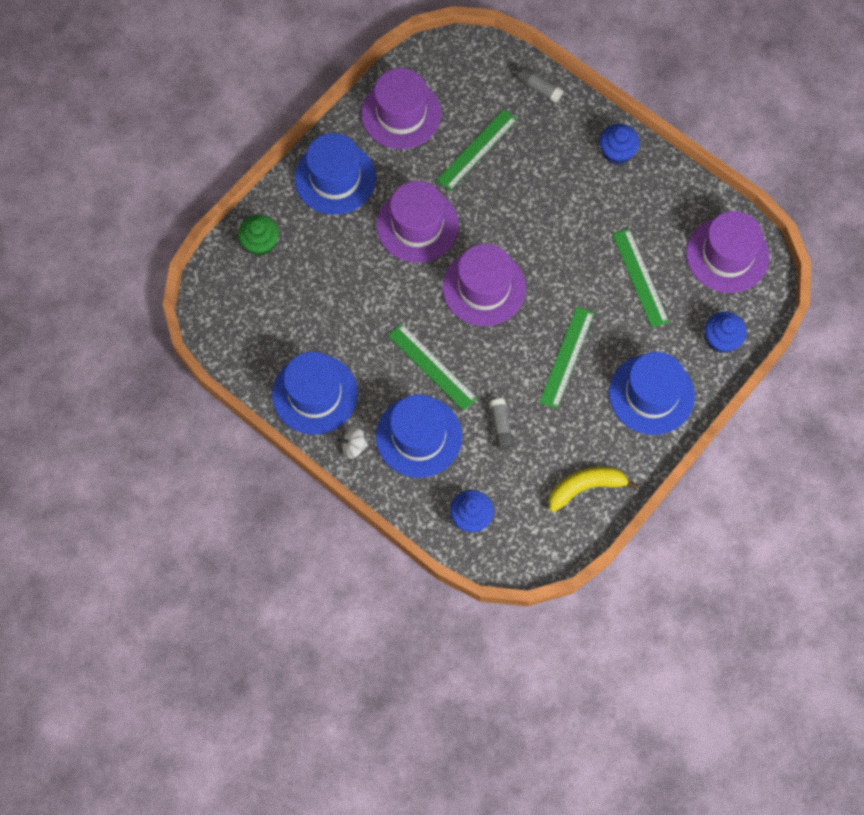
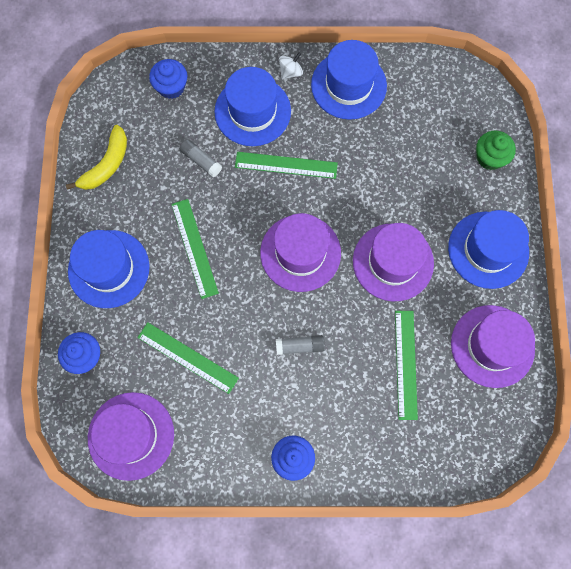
camera: 140 degrees right, 5 degrees up
grey glue stick [518,67,563,103] -> grey glue stick moved to [276,335,325,355]

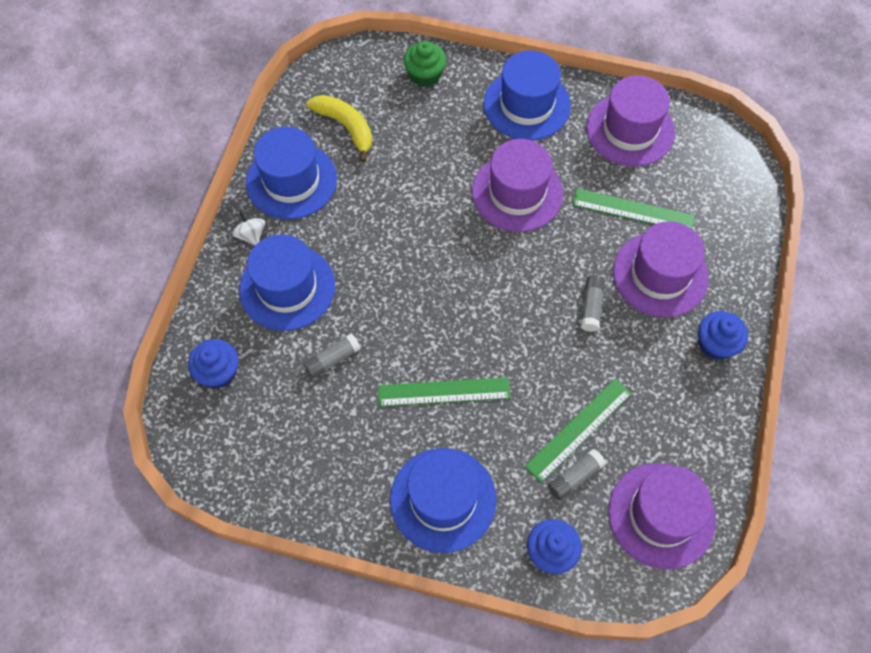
camera: 75 degrees left, 10 degrees down
yellow banana [66,125,127,190] -> yellow banana moved to [306,95,372,162]
green ruler [235,152,338,179] -> none
purple hat [260,213,341,292] -> purple hat moved to [613,221,709,317]
none -> grey glue stick [548,449,606,500]

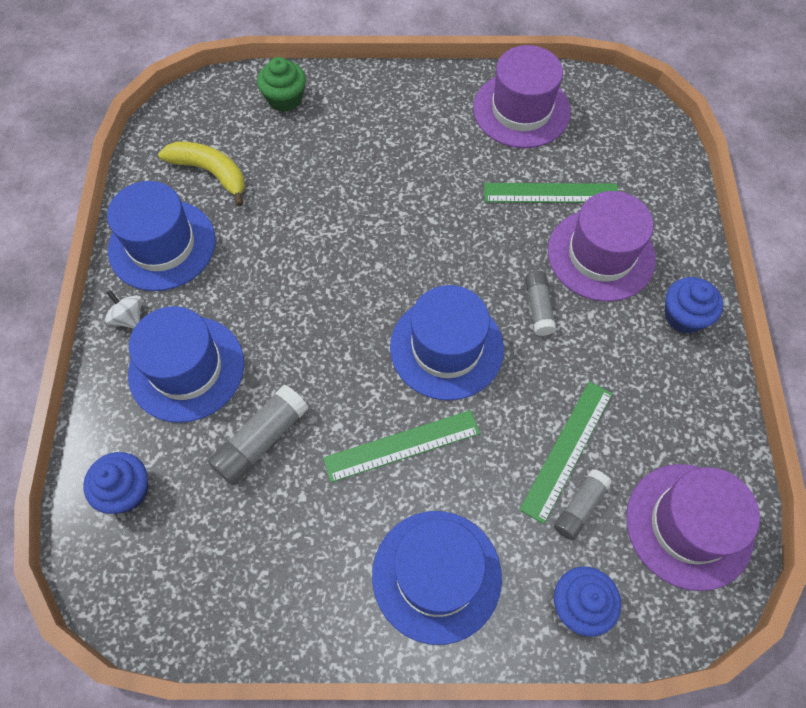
camera: 15 degrees left, 0 degrees up
grey glue stick [303,333,361,378] -> grey glue stick [208,385,309,486], size x1.54
purple hat [472,139,563,232] -> none
blue hat [483,50,571,140] -> blue hat moved to [390,285,504,400]

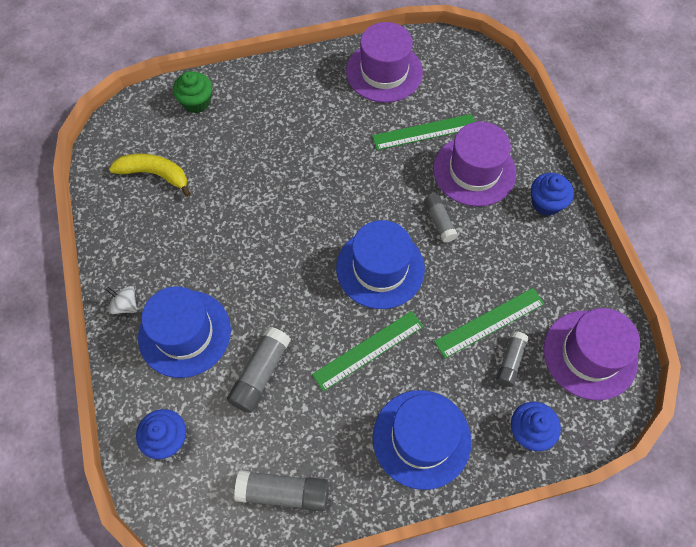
camera: 15 degrees left, 0 degrees up
blue hat [107,181,215,291] -> none
green ruler [519,381,612,524] -> green ruler turned 45 degrees clockwise [434,288,545,358]
none -> grey glue stick [234,470,329,512]

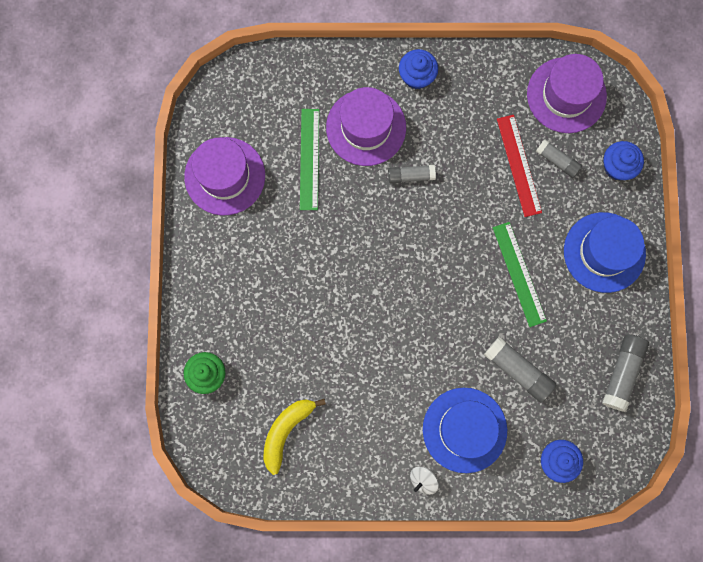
camera: 75 degrees left, 15 degrees up
blue hat [336,220,425,309] -> none
green ruler [434,288,545,358] -> red ruler [497,115,542,217]

